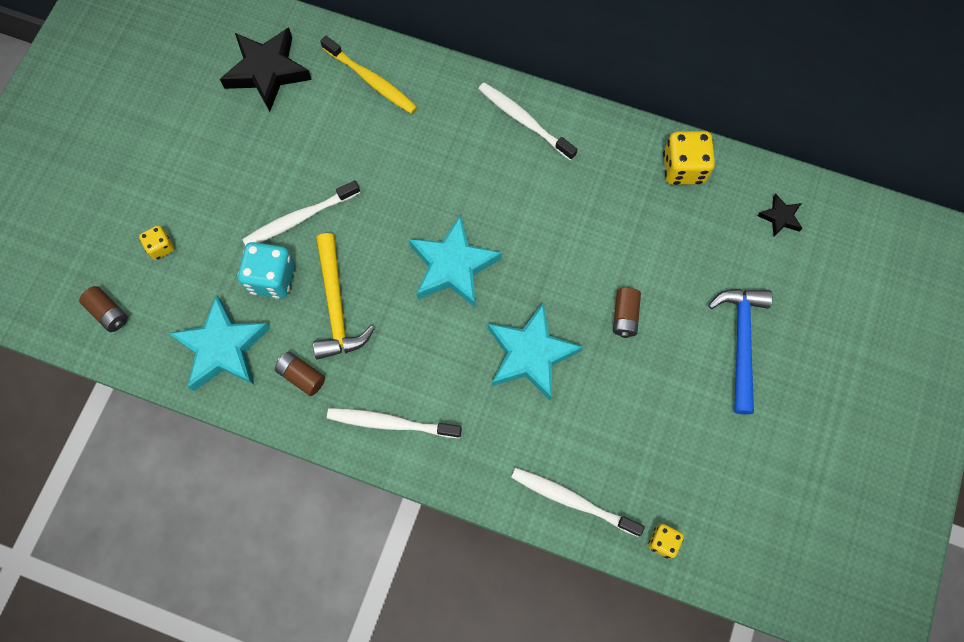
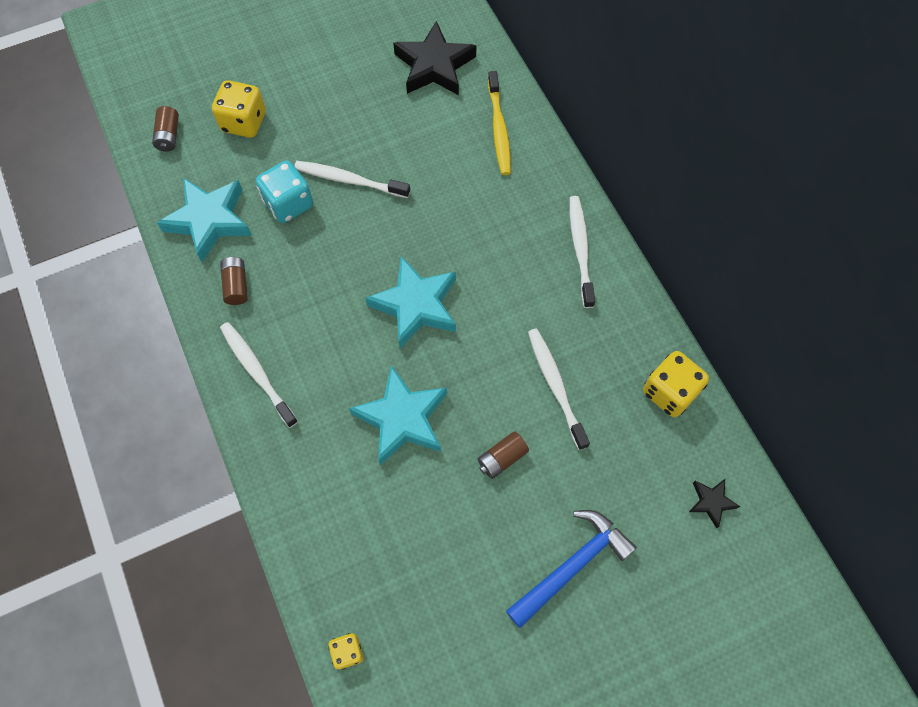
camera: 45 degrees right, 5 degrees down
yellow dice [139,225,174,260] -> yellow dice [212,80,266,138], size x1.80
yellow hammer [313,233,375,360] -> none
white toothbrush [511,468,645,537] -> white toothbrush moved to [528,328,590,450]

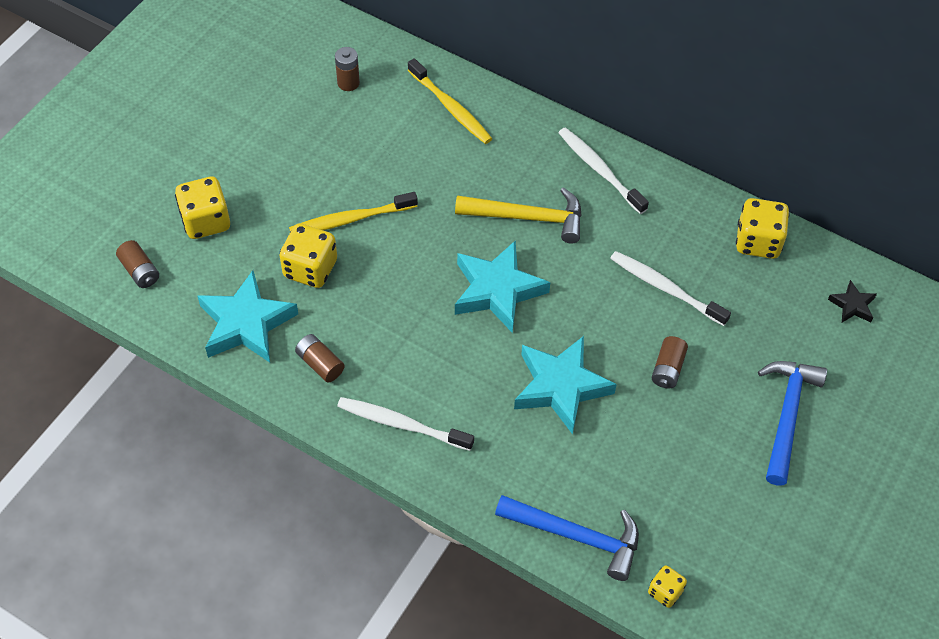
camera: 35 degrees left, 10 degrees down
turquoise dice [256,161,313,223] -> yellow dice [280,224,337,288]
white toothbrush [294,161,410,198] -> yellow toothbrush [289,192,418,231]
black star [393,21,476,95] -> brown battery [335,47,360,91]
none -> yellow hammer [455,187,582,243]
none -> blue hammer [495,495,639,581]

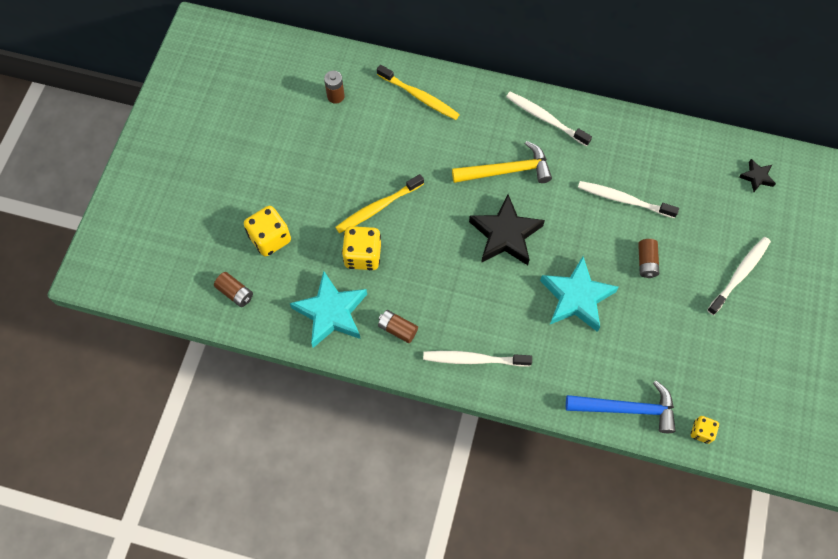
camera: 15 degrees left, 10 degrees up
turquoise star [455,240,550,333] -> black star [469,194,545,265]
yellow dice [736,198,790,259] -> none
blue hammer [758,361,827,486] -> white toothbrush [707,237,771,315]

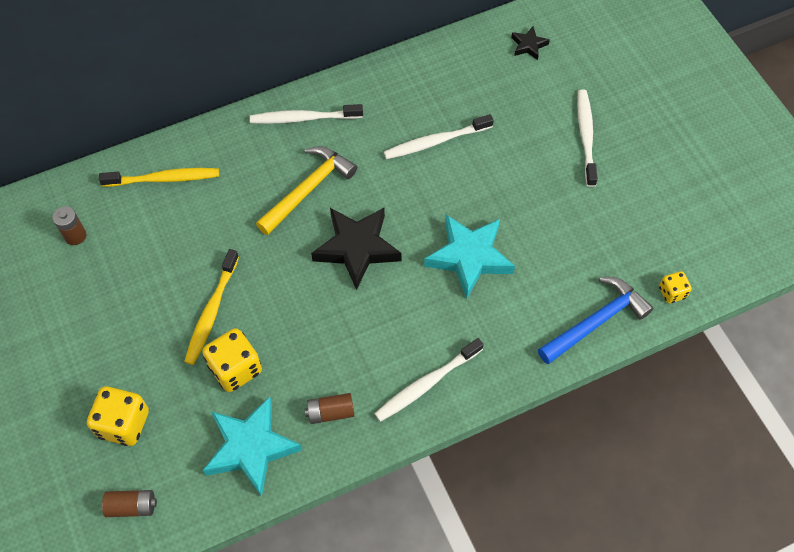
camera: 40 degrees left, 5 degrees down
brown battery [638,239,659,278] -> none

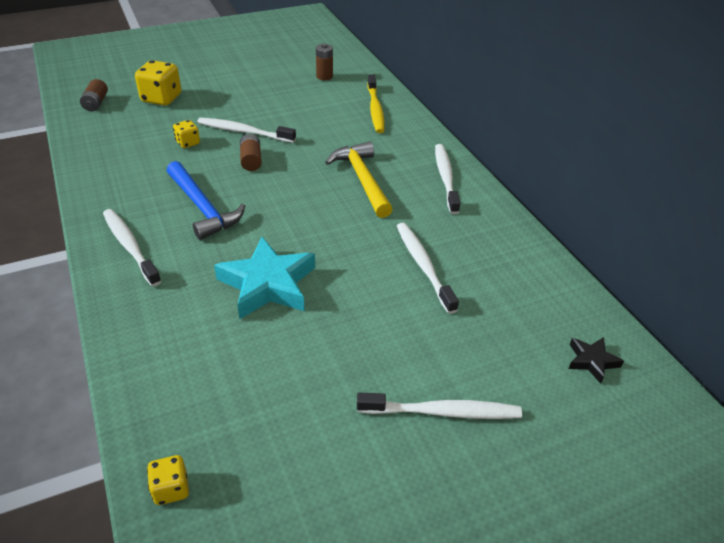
camera: 90 degrees right, 20 degrees down
yellow toothbrush [184,249,239,365] -> white toothbrush [197,118,296,143]
yellow dice [202,328,262,392] -> yellow dice [173,120,200,148], size x0.56
turquoise star [203,396,302,497] -> none
yellow hammer [256,146,357,235] -> yellow hammer turned 150 degrees counterclockwise [325,142,393,218]
brown battery [305,393,355,424] -> brown battery moved to [240,134,262,171]
black star [311,208,402,290] -> none
blue hammer [538,277,654,364] -> blue hammer moved to [167,161,245,240]

